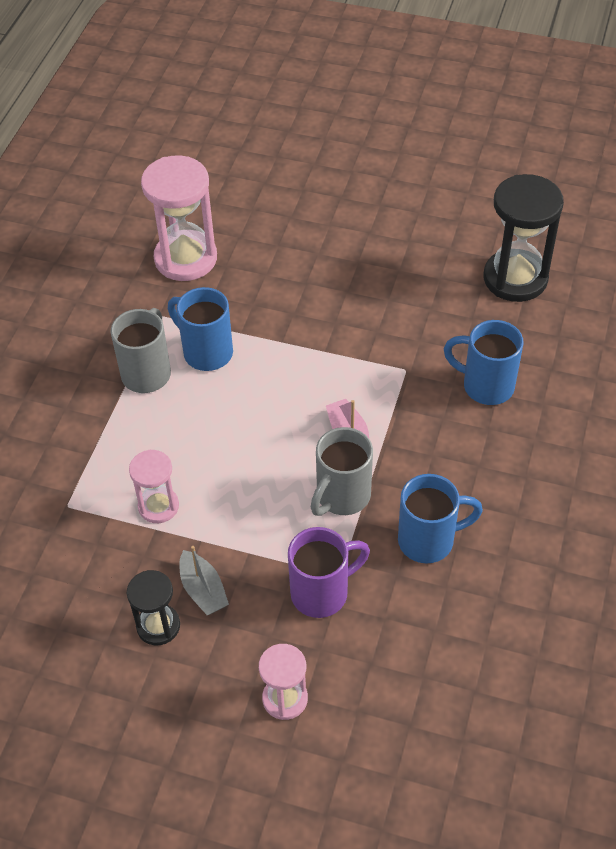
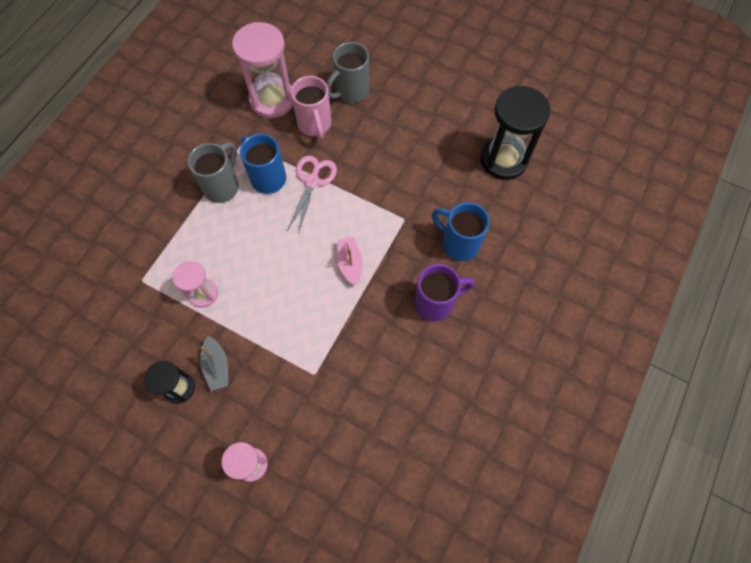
camera: 10 degrees right, 15 degrees up
purple mug [288,527,370,618] -> purple mug moved to [414,264,475,321]
grey mug [311,427,373,516] -> grey mug moved to [326,42,369,103]
blue mug [398,474,483,563] -> none
none -> pink scissors [287,155,337,234]
none -> pink mug [291,76,332,139]

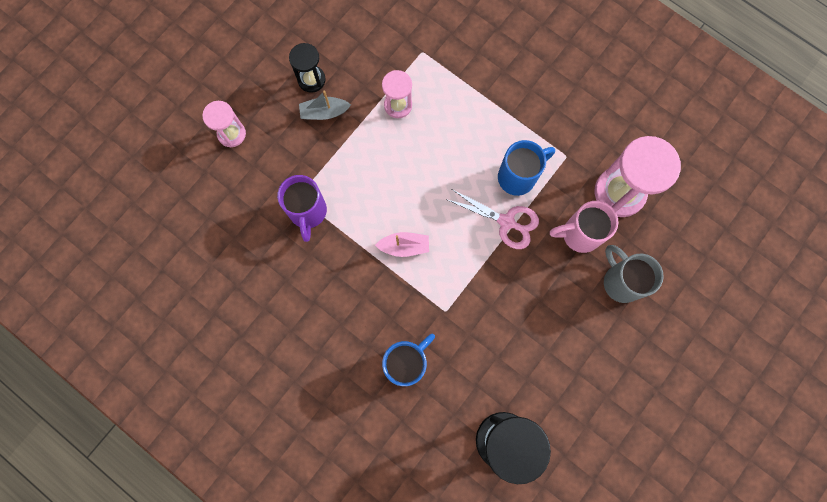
camera: 100 degrees right, 10 degrees up
grey mug [188,142,239,203] -> none
purple mug [414,264,475,321] -> purple mug moved to [277,175,327,242]

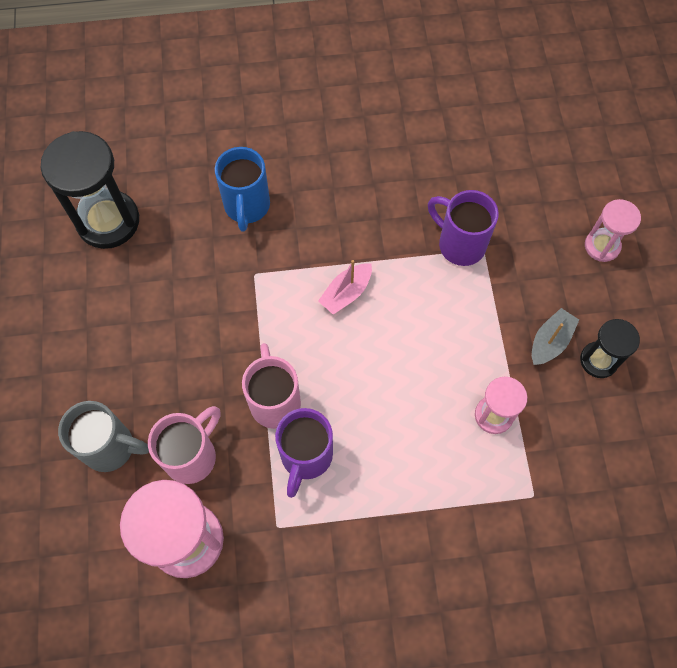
camera: 135 degrees right, 10 degrees down
pink scissors [446,189,539,249] -> pink mug [242,343,301,429]
blue mug [498,140,555,196] -> purple mug [275,408,333,498]

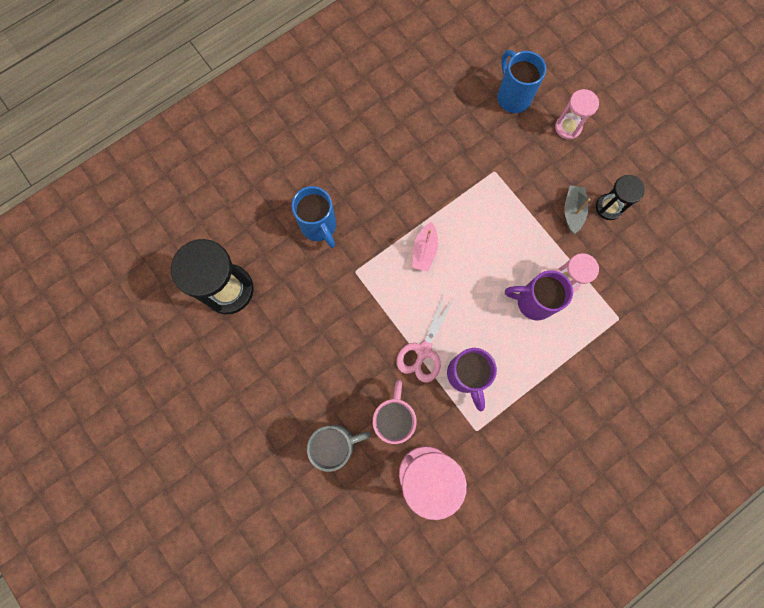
camera: 30 degrees left, 10 degrees up
pink mug [242,343,301,429] -> pink scissors [397,294,455,383]
purple mug [428,190,499,266] -> purple mug moved to [505,270,573,321]
none -> blue mug [497,50,546,113]

